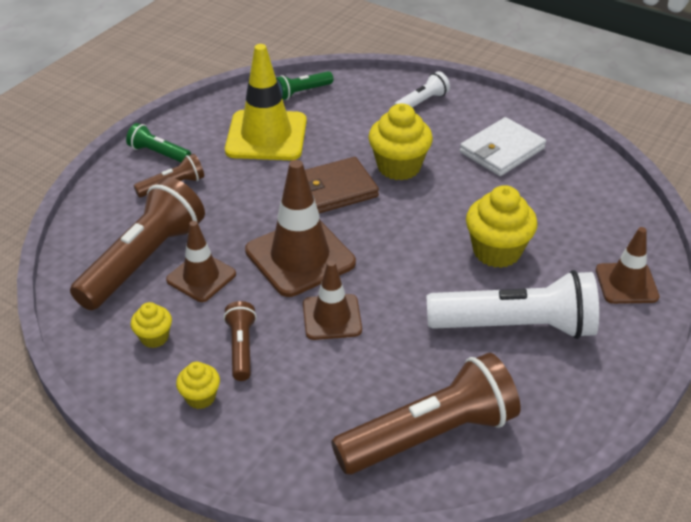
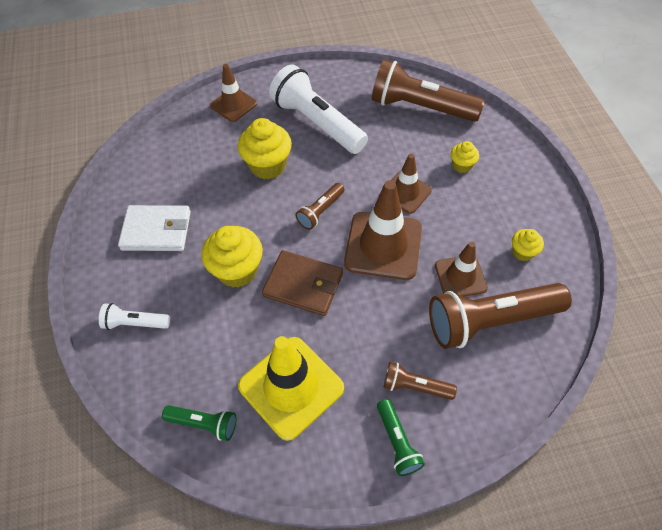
camera: 135 degrees left, 15 degrees up
yellow cupcake [176,362,220,409] -> yellow cupcake moved to [451,141,479,173]
brown flashlight [223,301,257,381] -> brown flashlight moved to [295,183,344,230]

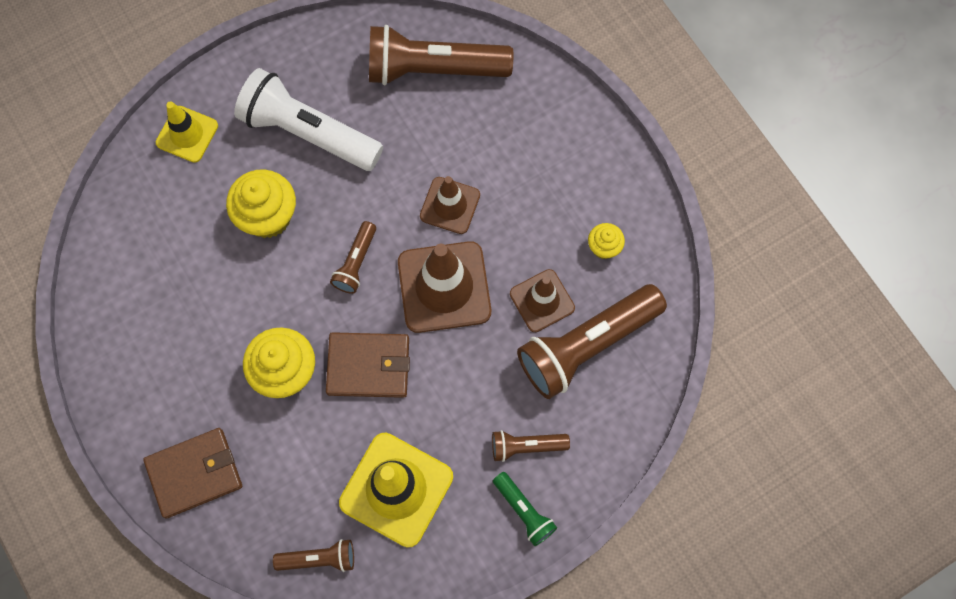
camera: 20 degrees left, 15 degrees up
white flashlight [99,303,170,330] -> brown wallet [143,428,242,519]
white wallet [118,205,191,251] -> none
green flashlight [162,405,236,441] -> brown flashlight [273,539,354,572]
brown traffic cone [210,64,257,122] -> yellow traffic cone [156,101,218,163]
yellow cupcake [451,141,479,173] -> none

